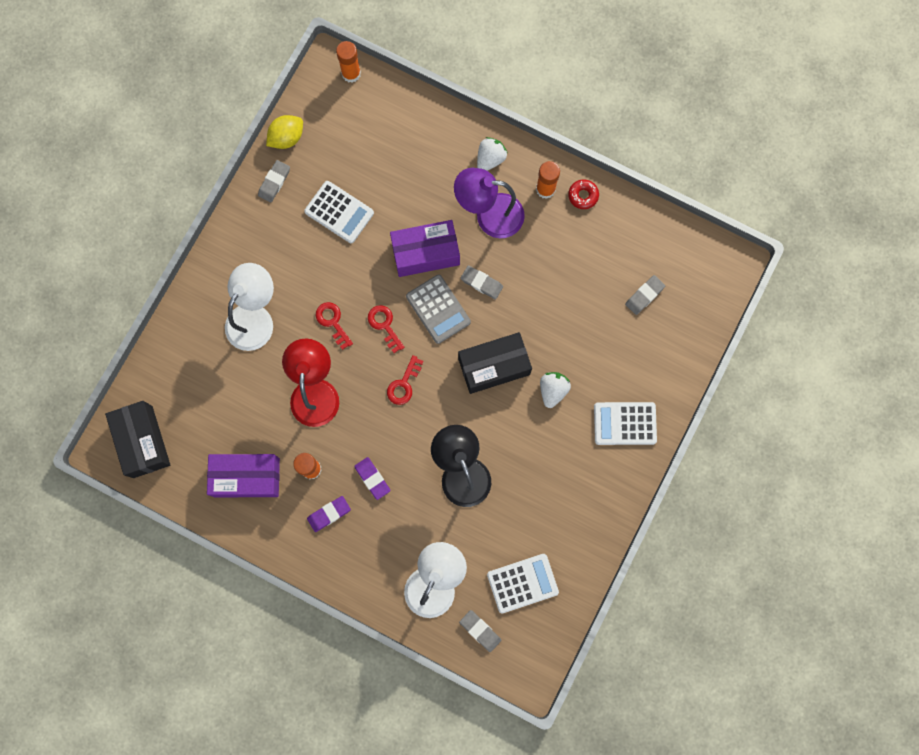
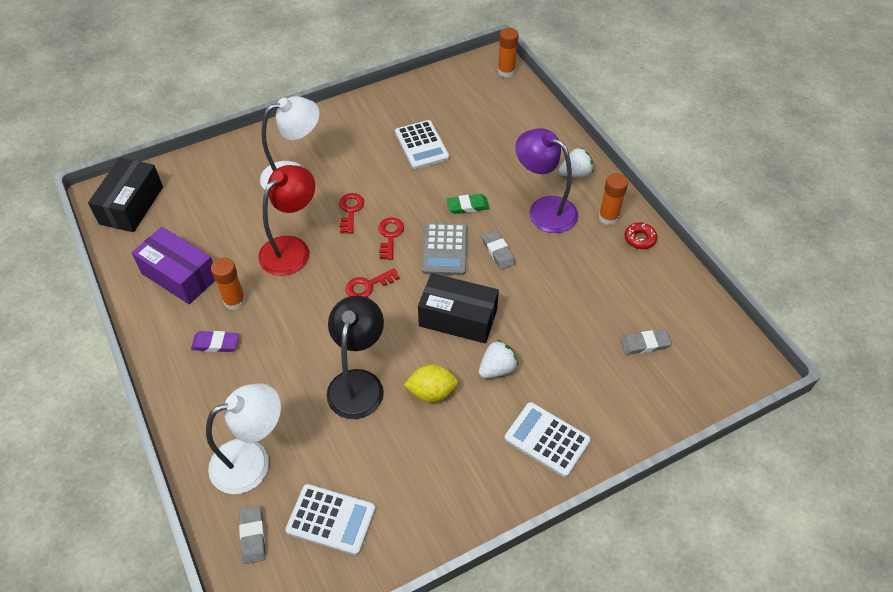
camera: 35 degrees right, 25 degrees down
grey eraser [258,160,290,202] -> none
yellow lemon [266,115,303,149] -> yellow lemon moved to [404,364,458,402]
purple eraser [354,457,391,500] -> none
purple box [390,220,460,277] -> green eraser [446,194,490,214]

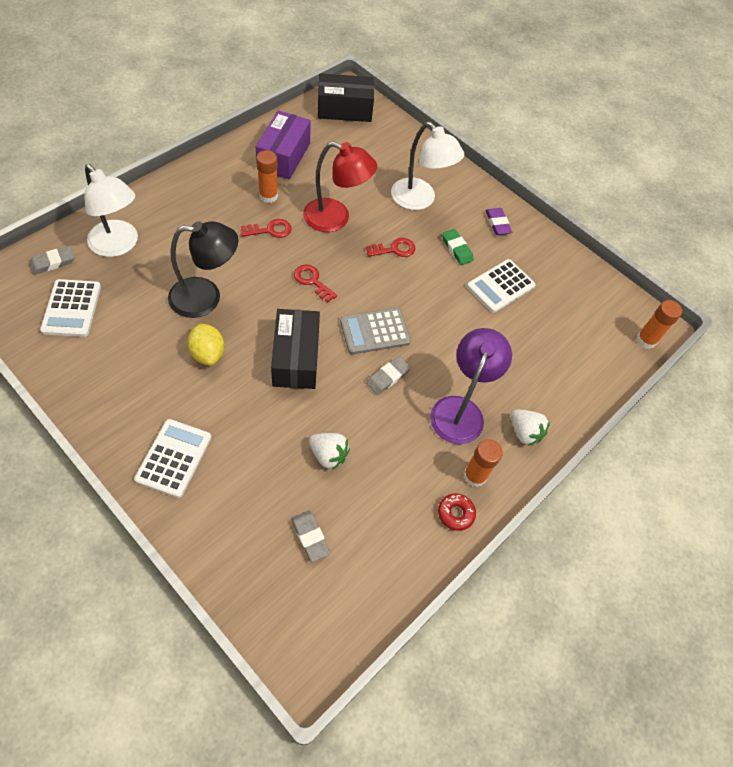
camera: 65 degrees right, 5 degrees up
purple eraser [191,331,239,352] -> purple eraser moved to [485,208,512,235]
red key [378,217,404,260] -> red key moved to [241,219,292,238]
green eraser [446,194,490,214] -> green eraser moved to [442,229,474,265]
white strawberry [479,340,518,378] -> white strawberry moved to [309,433,350,470]

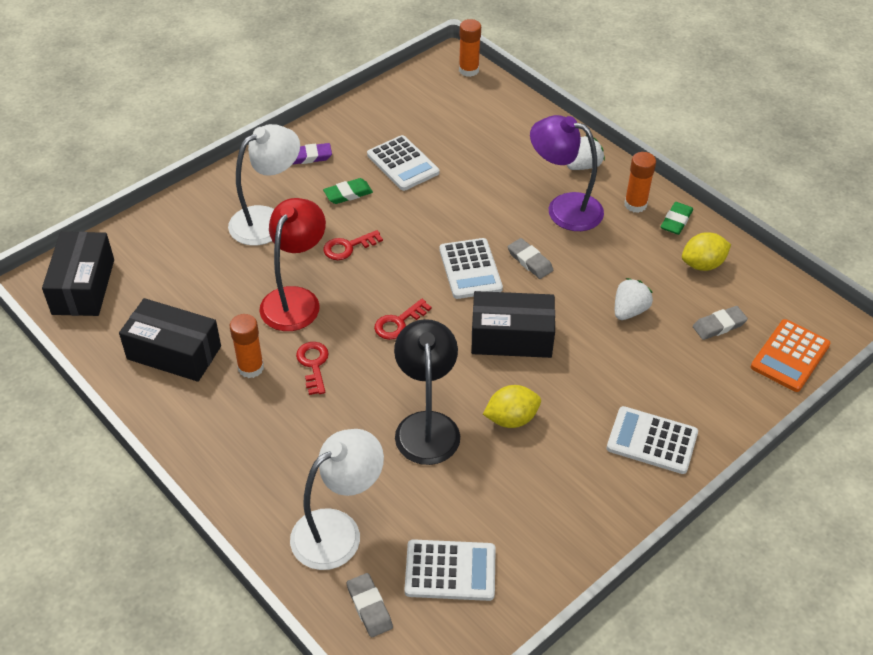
camera: 80 degrees left, 10 degrees down
purple box [256,110,311,180] -> black box [119,298,221,382]
grey calculator [340,308,411,354] -> white calculator [439,238,503,299]
red key [366,238,416,257] -> red key turned 105 degrees counterclockwise [323,230,383,260]
red donut [438,493,476,531] -> green eraser [661,202,693,235]
none -> yellow lemon [682,232,731,271]
none -> orange calculator [751,319,830,392]

